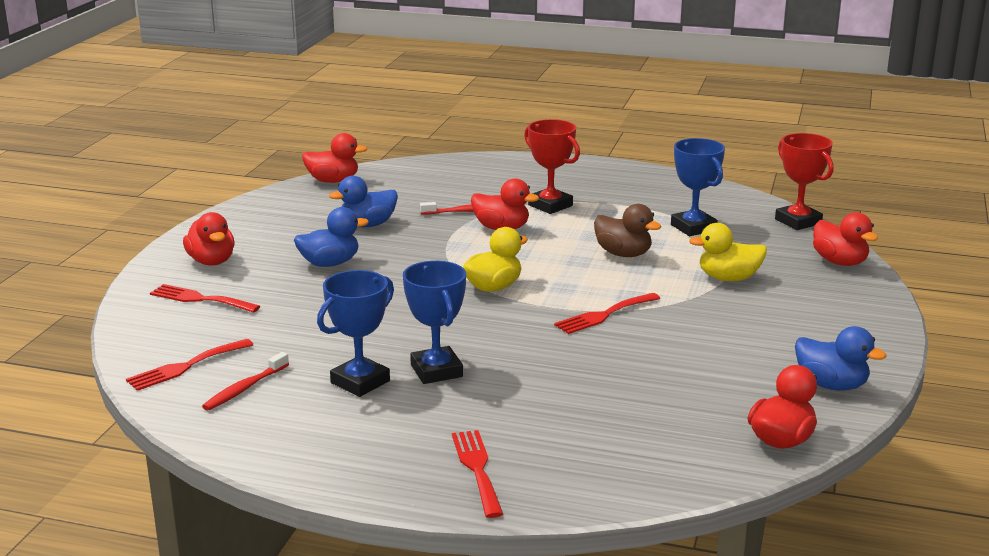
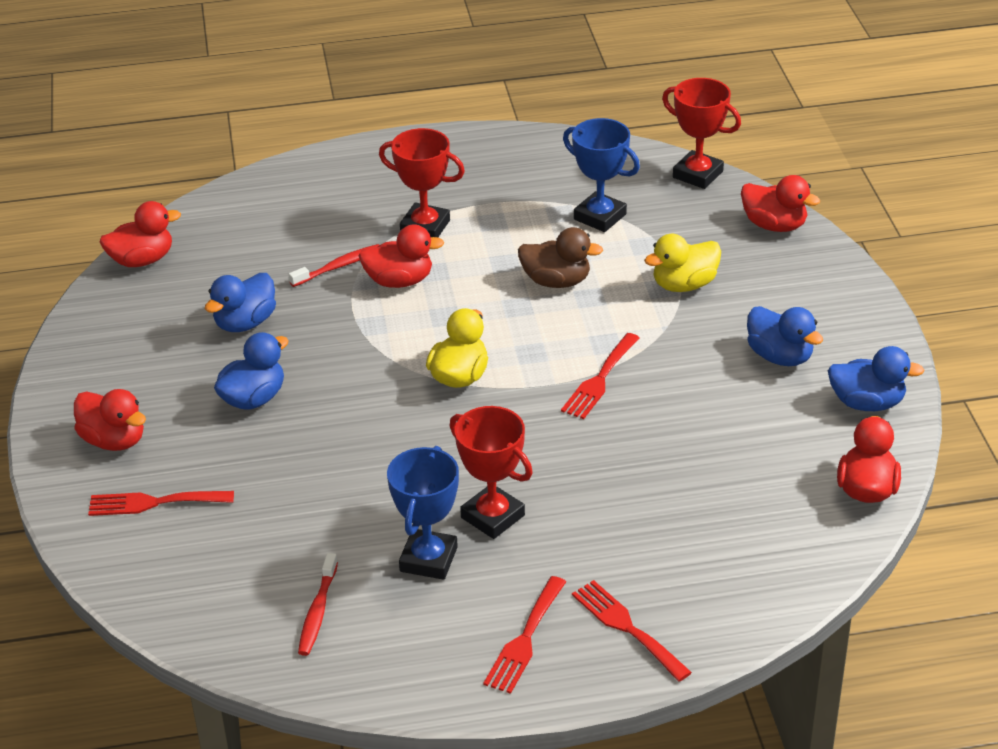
camera: 25 degrees left, 15 degrees up
red fork [126,339,253,391] -> red fork moved to [483,576,566,694]
blue trophy [403,261,466,384] -> red trophy [450,406,533,539]
none -> blue duck [747,306,823,366]

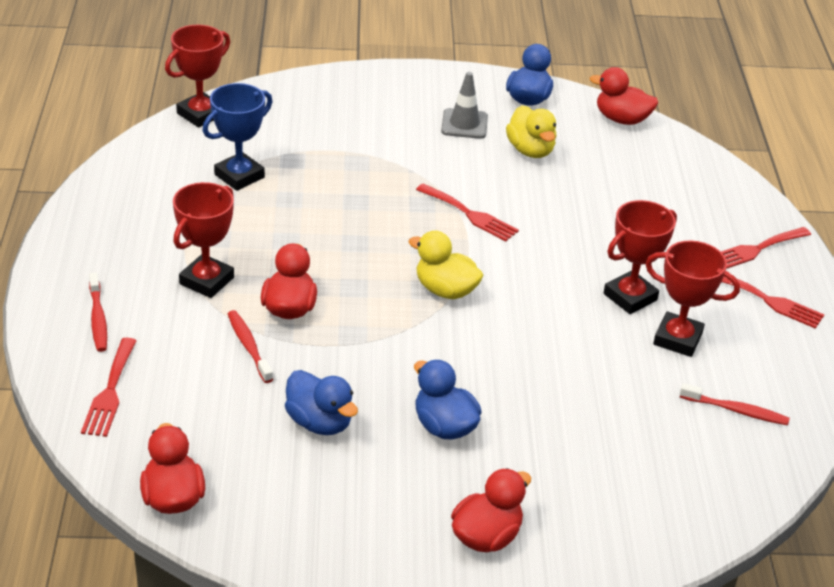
camera: 85 degrees left, 0 degrees up
red fork [88,491,234,516] -> red fork moved to [81,338,136,437]
blue trophy [387,446,459,580] -> red trophy [645,240,740,357]
brown duck [518,227,603,288] -> none
yellow duck [644,234,721,292] -> yellow duck moved to [506,105,557,158]
red duck [741,175,820,232] -> none
blue duck [747,306,823,366] -> grey traffic cone [441,72,488,139]
none -> red toothbrush [89,273,107,352]

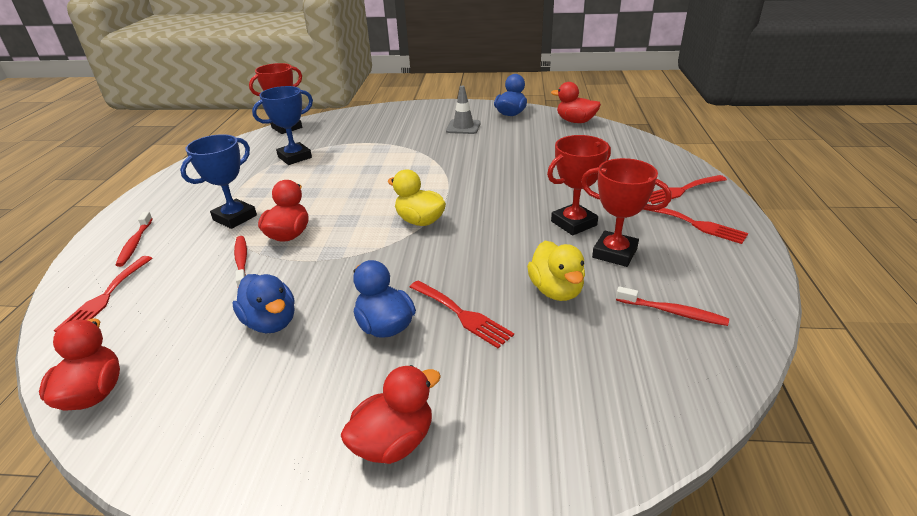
camera: 10 degrees right, 5 degrees down
red trophy [173,182,234,298] -> blue trophy [180,134,257,229]
red fork [416,183,519,241] -> red fork moved to [410,280,514,348]
yellow duck [506,105,557,158] -> yellow duck moved to [527,241,585,301]

